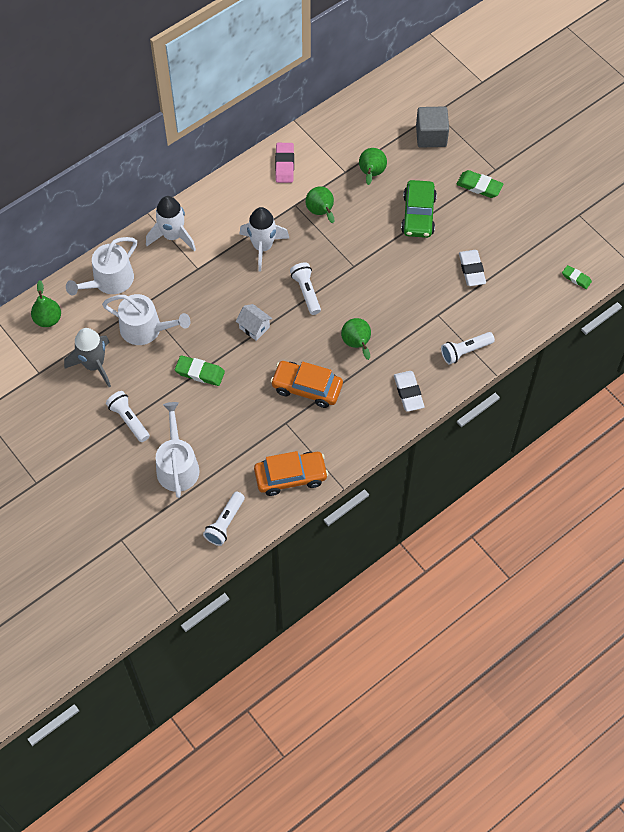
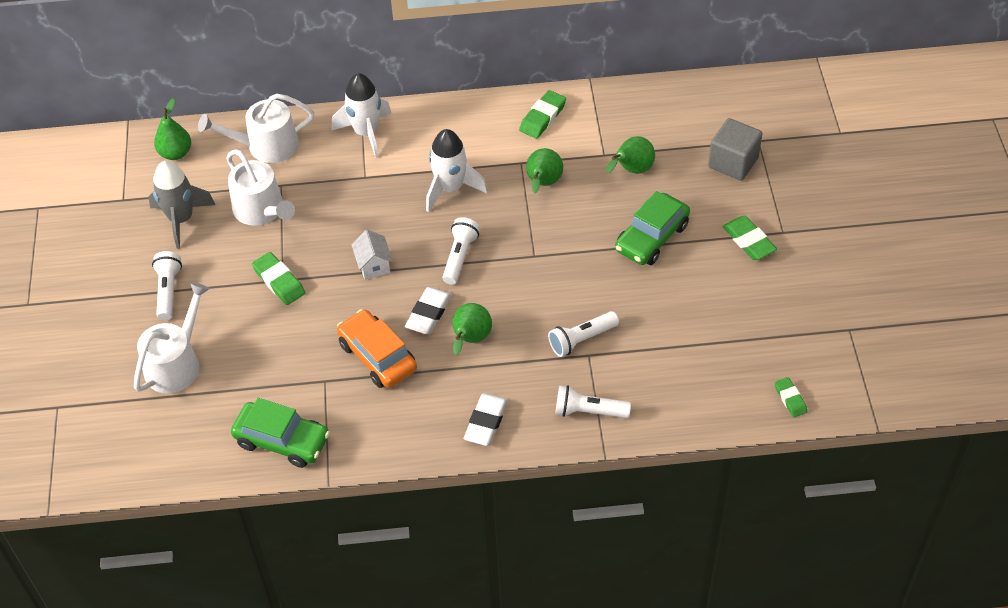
camera: 35 degrees right, 10 degrees down
white flashlight [203,492,245,546] -> white flashlight moved to [548,311,619,357]
orange car [254,451,328,496] -> green car [231,398,330,468]
pink eraser [275,143,294,183] -> green eraser [519,90,566,139]
white eraser [459,250,486,286] -> white eraser moved to [405,287,452,334]

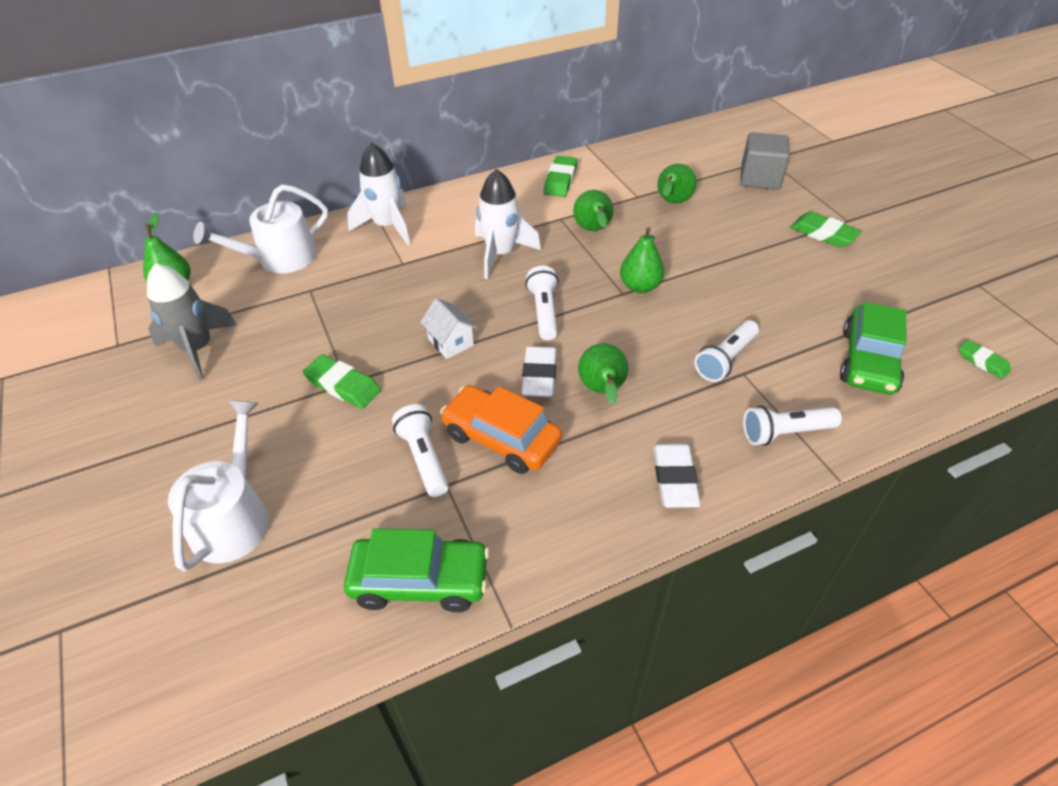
camera: 20 degrees left, 5 degrees down
white flashlight [152,251,182,320] -> white flashlight moved to [392,404,449,497]
white watering can [226,149,295,226] -> none
green car [615,191,690,265] -> green car moved to [840,302,906,394]
none -> green pear [620,227,664,293]

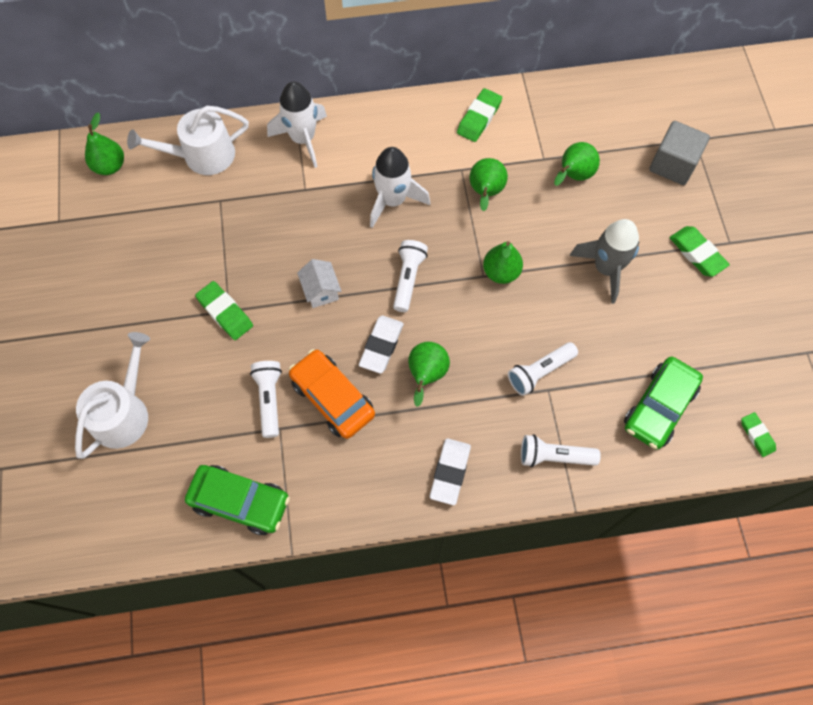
camera: 15 degrees right, 20 degrees up
grey rocket [147,263,237,381] -> grey rocket moved to [570,219,639,304]

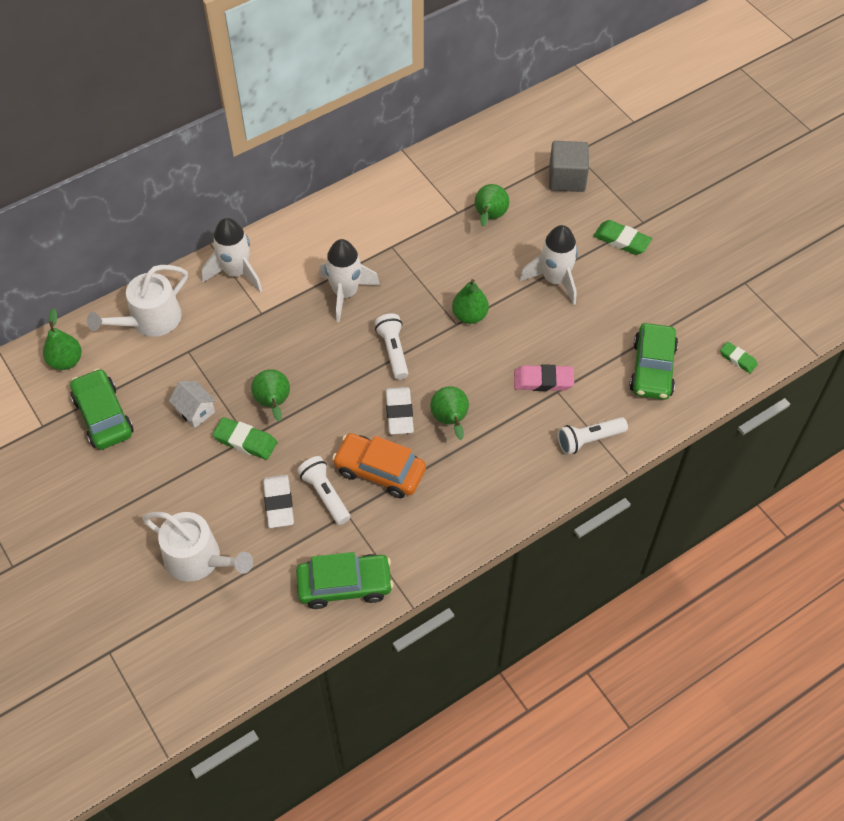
camera: 25 degrees left, 10 degrees down
white watering can [75,332,150,459] -> white watering can turned 120 degrees clockwise [142,512,253,582]
white house [297,259,341,308] -> white house moved to [169,381,216,428]
white eraser [430,438,471,505] -> white eraser moved to [263,475,294,528]
green eraser [457,88,502,142] -> none
green pear [470,158,508,212] -> green pear moved to [251,369,290,421]
white flashlight [508,342,578,396] -> pink eraser [514,364,574,391]
grey rocket [570,219,639,304] -> white rocket [520,225,578,305]
none -> green car [70,368,133,450]

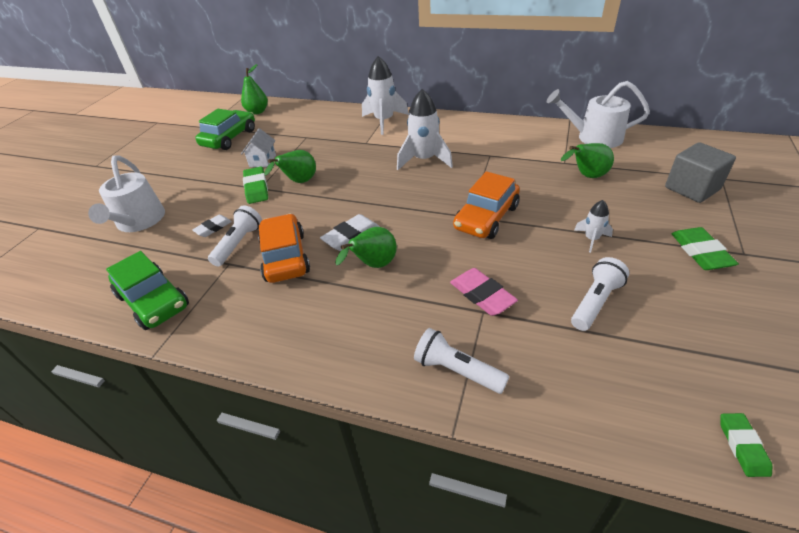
camera: 55 degrees right, 15 degrees down
white watering can [87,265,188,337] -> white watering can moved to [547,81,650,148]
white eraser [263,475,294,528] -> white eraser [192,215,232,237], size x0.64
white flashlight [375,313,408,380] -> white flashlight moved to [571,257,629,331]
green pear [452,279,489,324] -> orange car [453,171,520,239]
white rocket [520,225,578,305] -> white rocket [574,200,613,253], size x0.52
green car [629,323,678,400] -> none

